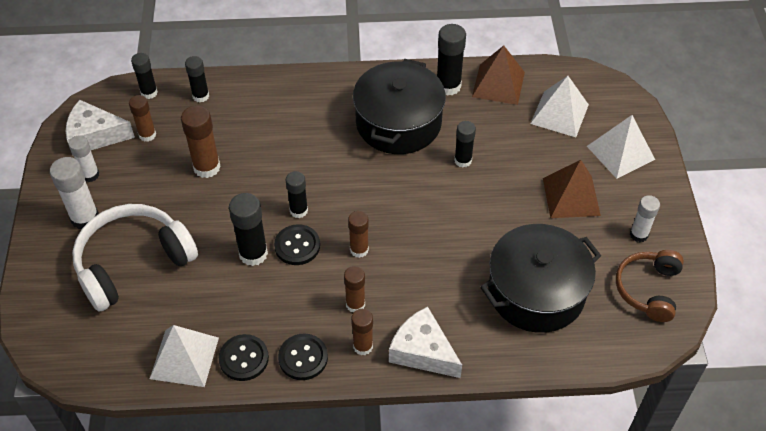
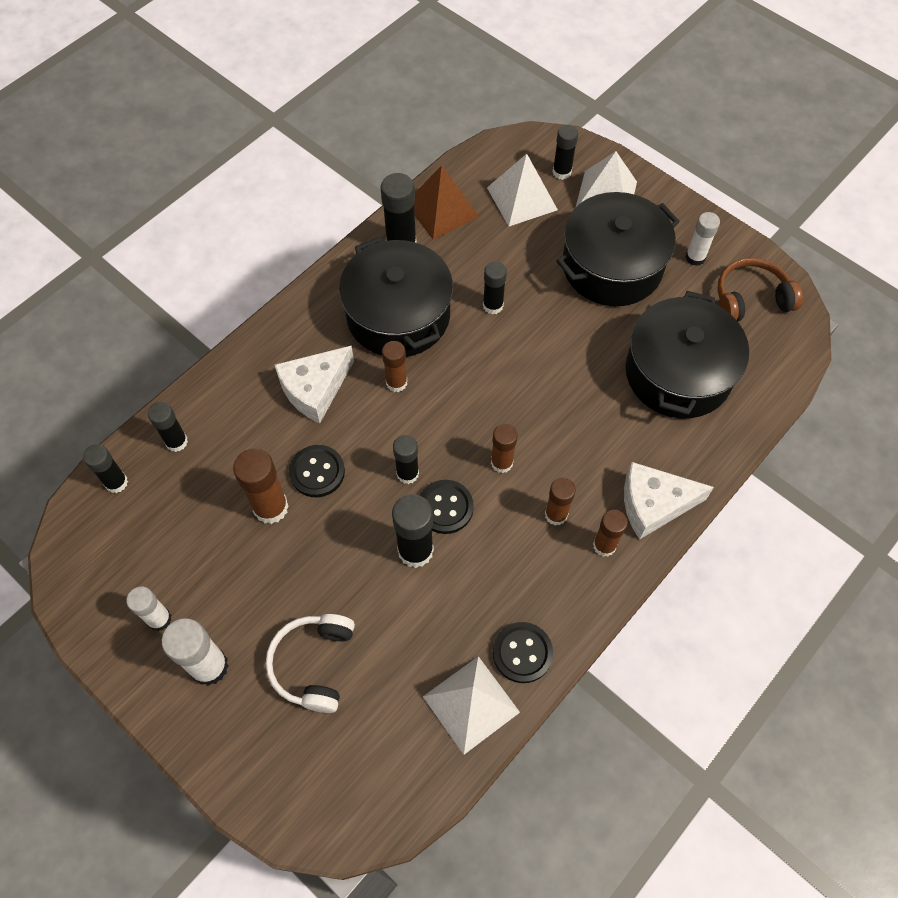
camera: 45 degrees left, 10 degrees up
white cheese [66,100,135,155] -> white cheese moved to [275,345,354,423]
white headphones [72,204,198,311] -> white headphones [266,614,355,713], size x0.63
brown glue stick [129,95,156,142] -> brown glue stick moved to [382,341,407,392]
black button [278,334,328,380] -> black button moved to [289,445,345,497]
brown pyramid [543,160,601,218] -> black pot [556,192,680,306]
brown headphones [616,250,684,322] -> brown headphones turned 105 degrees clockwise [717,258,803,321]
none -> black glue stick [553,125,578,180]

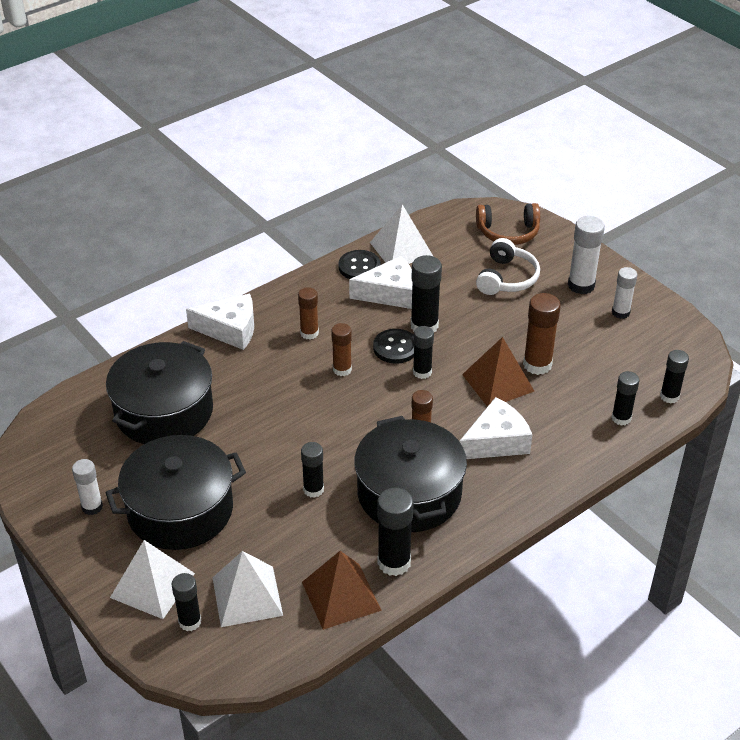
camera: 170 degrees left, 20 degrees down
black button [289,445,345,497] -> brown pyramid [462,337,534,407]
brown glue stick [593,510,628,557] -> none
brown headphones [717,258,803,321] -> brown headphones moved to [476,203,540,245]
none -> white cheese [349,256,412,309]

